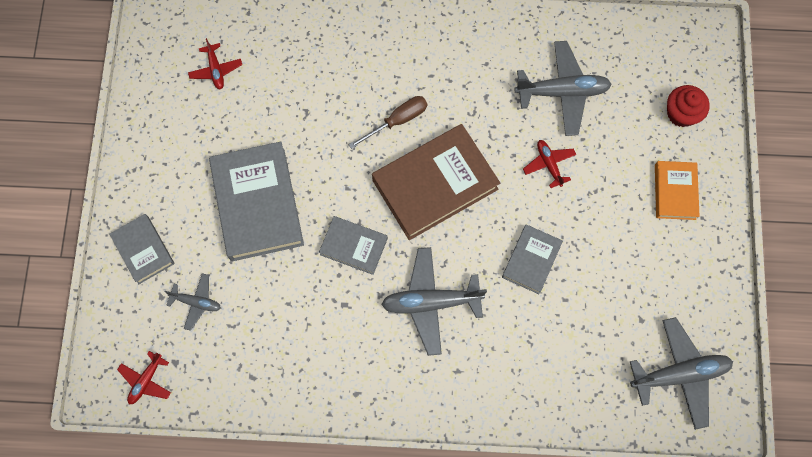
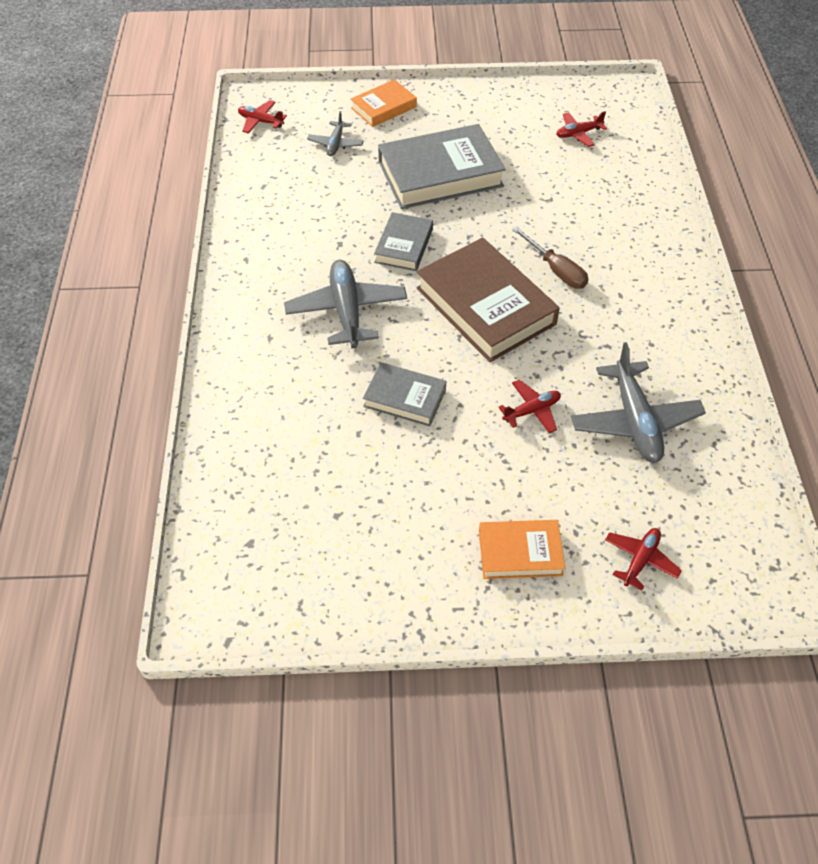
camera: 85 degrees right, 20 degrees down
grey book [109,214,174,284] -> orange book [350,79,417,127]
grey plane [630,317,733,430] -> none
red cupcake [667,85,709,127] -> red plane [605,528,682,590]

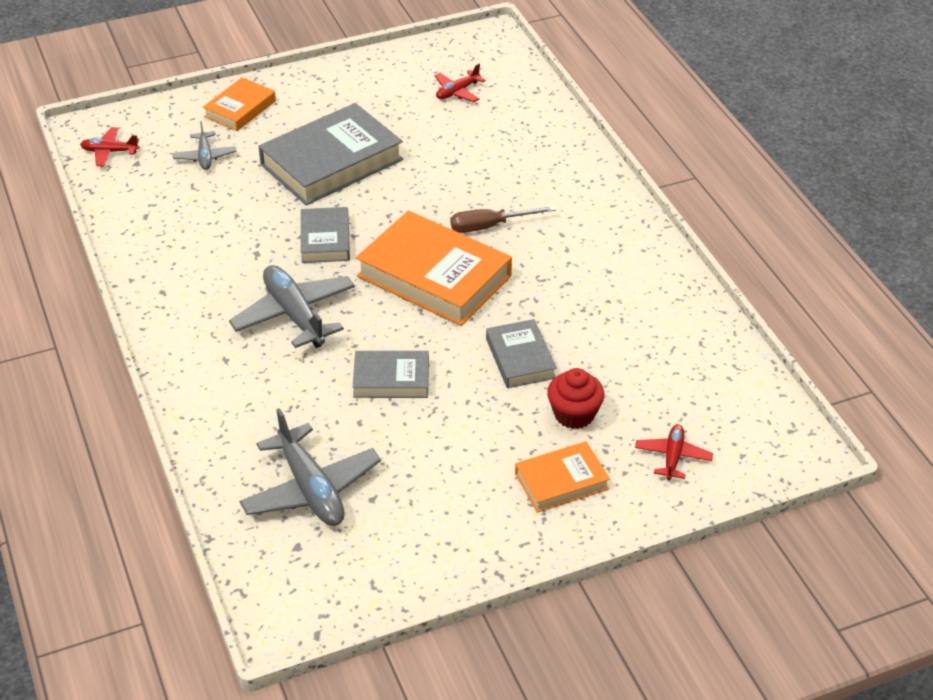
camera: 20 degrees left, 10 degrees down
brown book [417,238,560,362] -> orange book [356,211,512,326]
red plane [498,380,561,433] -> grey book [486,319,557,388]
brown screwdriver [512,226,588,289] -> brown screwdriver turned 135 degrees clockwise [451,206,556,233]
grey plane [571,342,706,463] -> grey plane moved to [239,408,381,526]
none -> red cupcake [547,368,605,429]

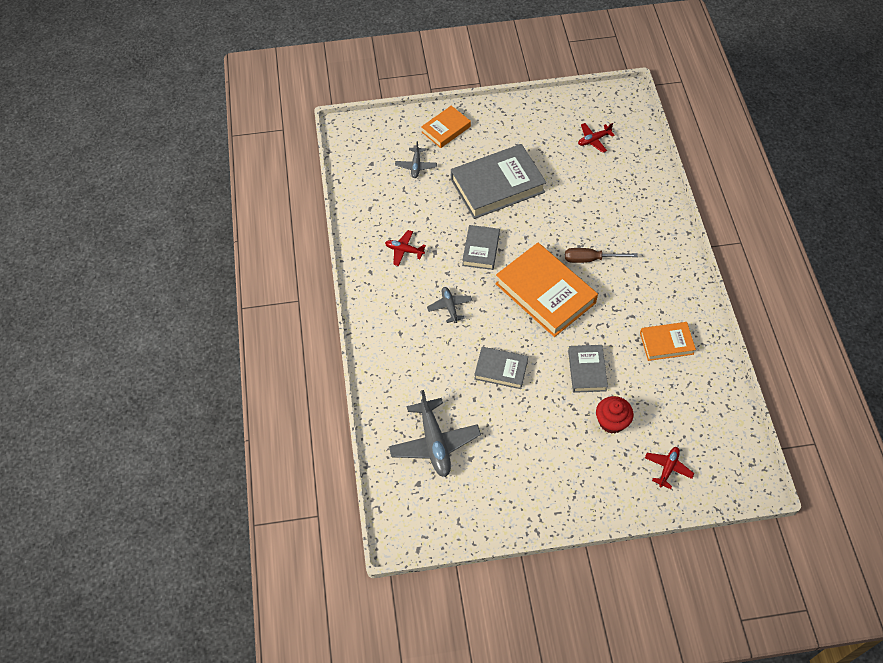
camera: 15 degrees right, 15 degrees up
red plane [80,127,139,167] -> red plane moved to [385,230,426,266]
grey plane [229,265,355,348] -> grey plane [427,287,472,323], size x0.54
orange book [515,441,610,513] -> orange book moved to [640,322,696,361]

